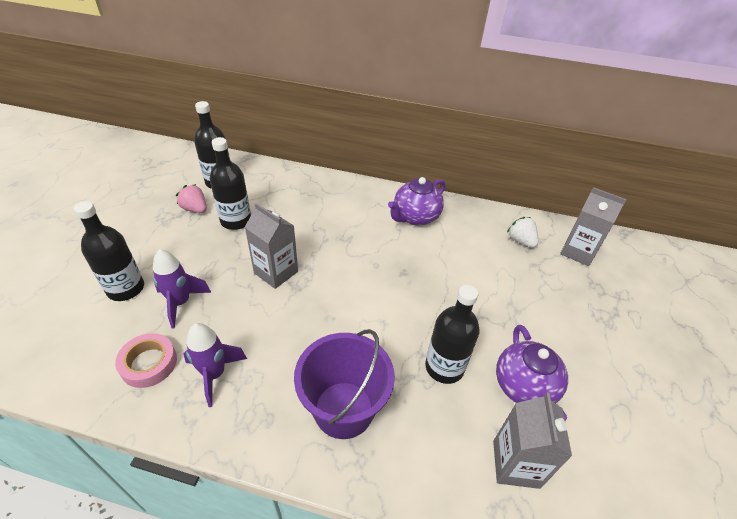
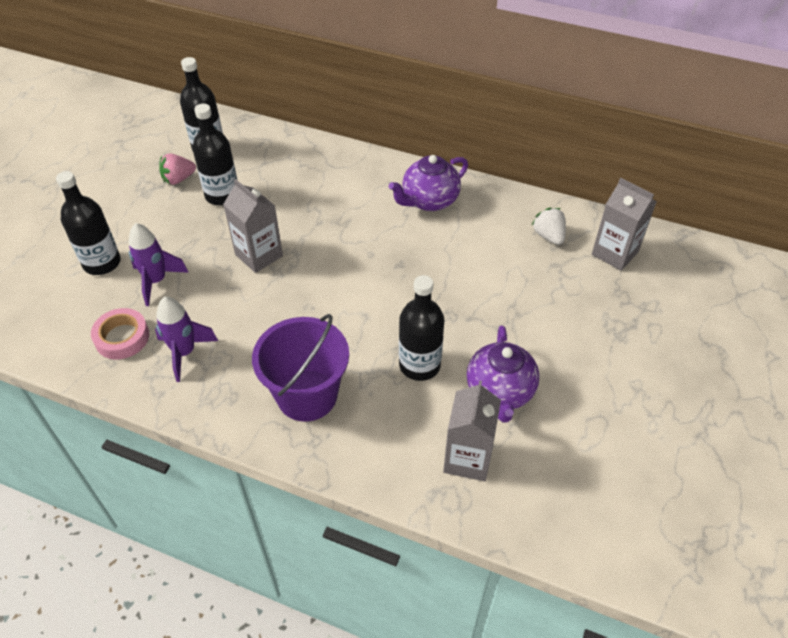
camera: 10 degrees right, 5 degrees up
pink strawberry [176,184,207,213] -> pink strawberry turned 75 degrees counterclockwise [159,154,196,185]

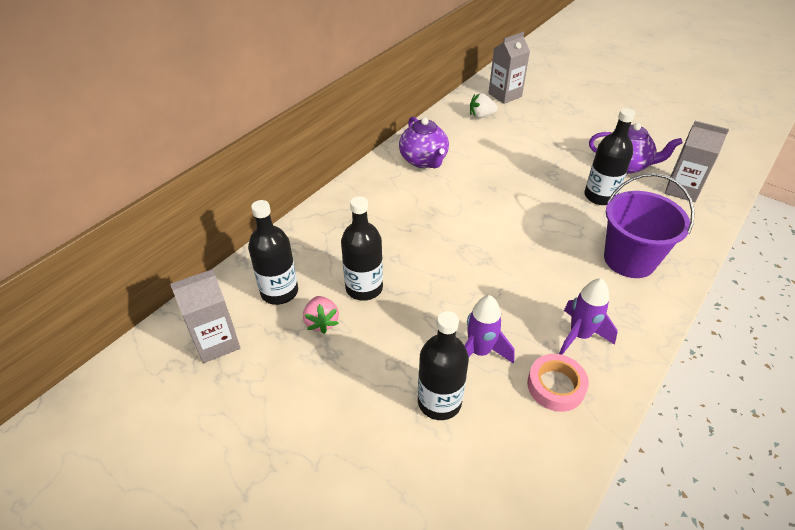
camera: 75 degrees left, 5 degrees down
grey carton [223,179,283,273] -> grey carton moved to [170,269,240,363]

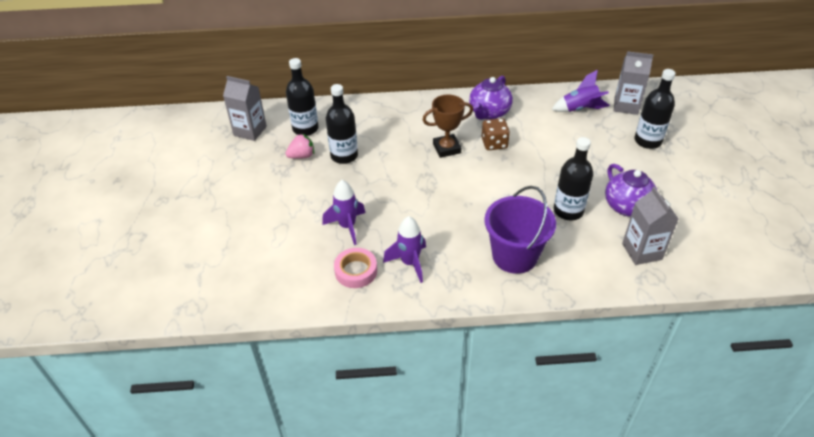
camera: 50 degrees right, 0 degrees up
pink strawberry [303,296,339,334] -> pink strawberry turned 150 degrees counterclockwise [285,133,314,159]
black bottle [418,311,469,420] -> black bottle moved to [634,69,676,149]
white strawberry [470,93,498,118] -> purple rocket [552,70,610,112]
none -> brown trophy [423,95,473,158]
none -> brown dice [482,118,510,150]

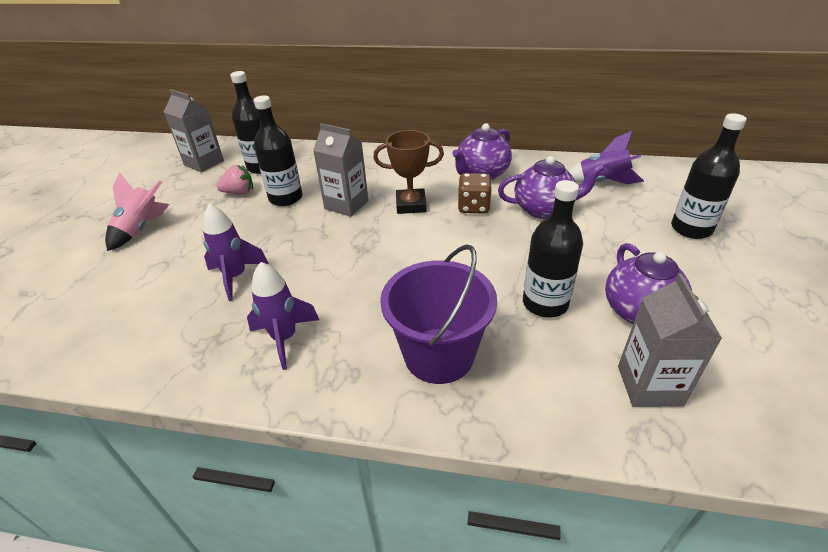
camera: 15 degrees right, 5 degrees down
pink tape [334,248,377,288] -> none
grey carton [614,51,654,115] -> grey carton moved to [313,123,368,217]
none -> pink rocket [105,172,170,251]
none -> purple teapot [498,156,605,219]

